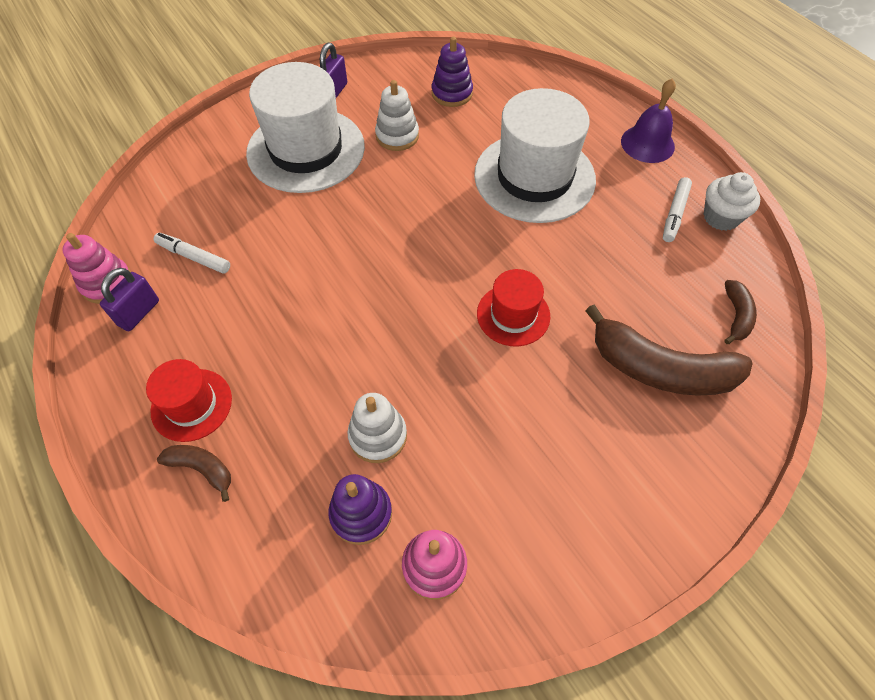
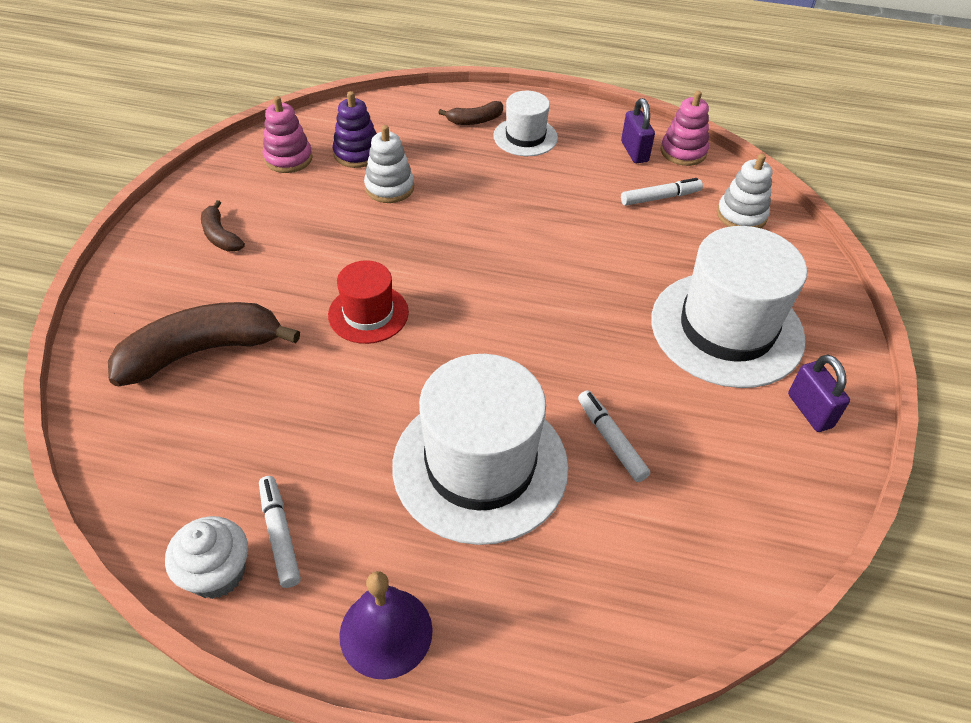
camera: 135 degrees right, 10 degrees down
red hat [146,359,232,442] -> white hat [493,91,558,156]
white stacking toy [375,80,419,151] -> white stacking toy moved to [717,154,773,228]
purple stacking toy [432,37,473,107] -> none
brown banana [724,280,757,344] -> brown banana moved to [201,200,245,251]
none -> white marker [578,390,650,482]

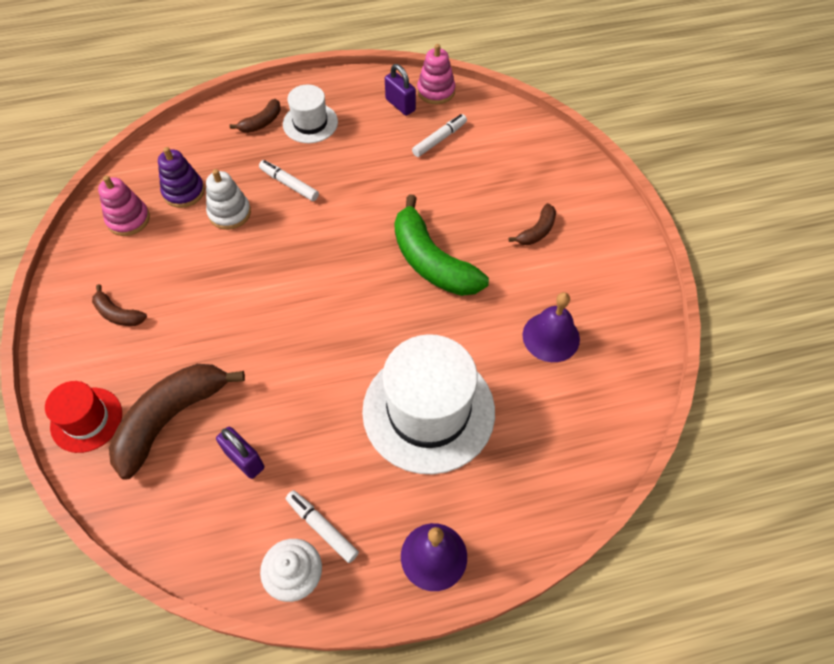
camera: 25 degrees left, 10 degrees up
red hat [328,260,409,344] -> red hat moved to [45,381,122,453]
white marker [578,390,650,482] -> white marker moved to [259,160,319,201]
white hat [651,226,807,388] -> brown banana [509,203,556,245]
white stacking toy [717,154,773,228] -> none
purple padlock [788,354,850,432] -> purple padlock moved to [216,427,264,479]
none -> green banana [394,194,489,296]
none -> purple bell [523,292,580,362]

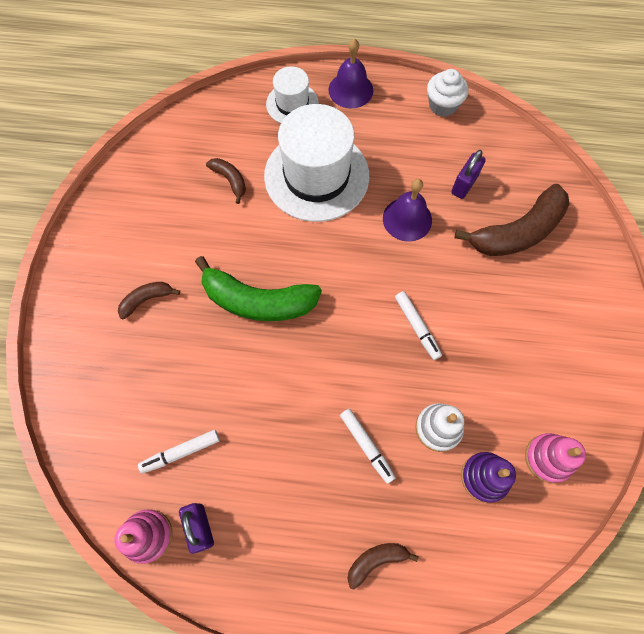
camera: 160 degrees left, 10 degrees up
red hat [45,381,122,453] -> none
brown banana [92,284,147,326] -> brown banana moved to [206,158,246,204]
purple padlock [216,427,264,479] -> purple padlock turned 60 degrees clockwise [451,150,486,199]
white hat [283,84,338,143] -> white hat moved to [266,66,319,123]
white marker [286,490,359,563] -> white marker moved to [395,291,442,360]
green banana [394,194,489,296] -> green banana turned 120 degrees clockwise [195,256,322,321]
purple bell [523,292,580,362] -> purple bell moved to [383,179,432,242]

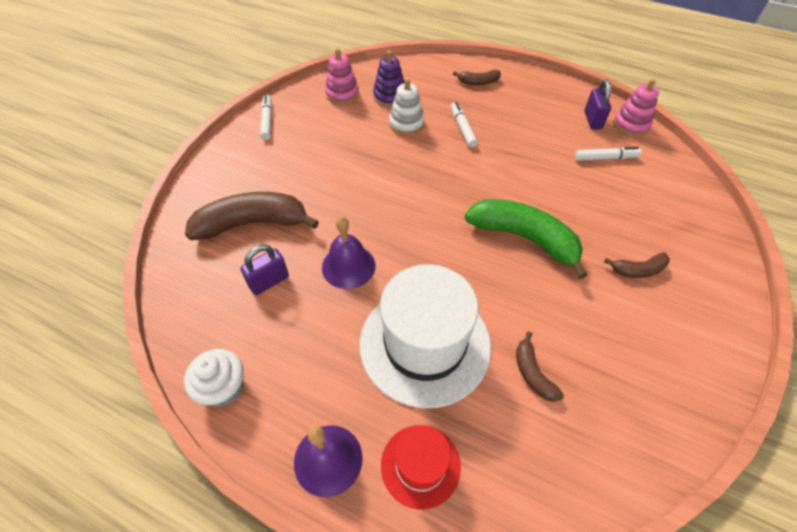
camera: 160 degrees left, 15 degrees down
white hat [266,66,319,123] -> red hat [381,425,461,510]
white marker [395,291,442,360] -> white marker moved to [260,95,272,140]

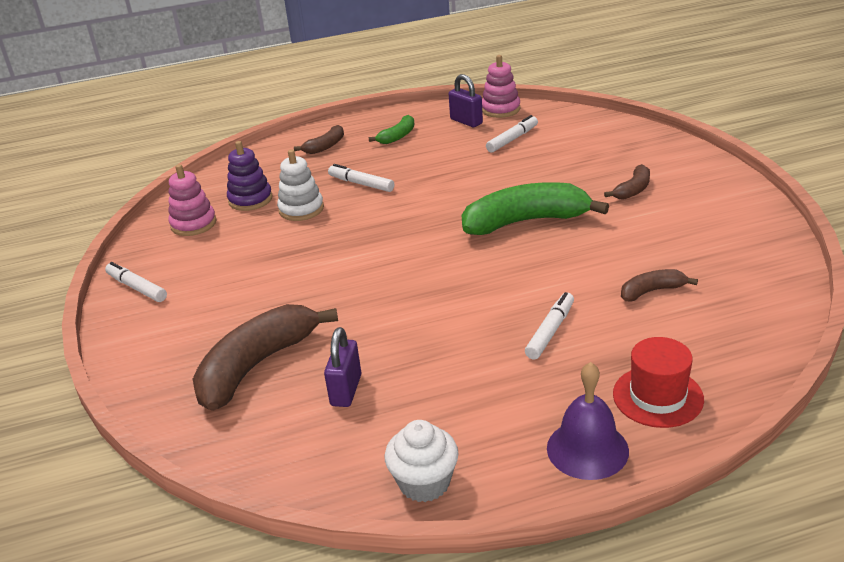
camera: 40 degrees left, 20 degrees down
purple bell [322,217,375,289] -> none
white hat [360,264,491,408] -> white marker [525,292,574,360]
brown banana [516,331,564,402] -> brown banana turned 135 degrees clockwise [621,269,698,302]
none -> green banana [369,115,414,144]

